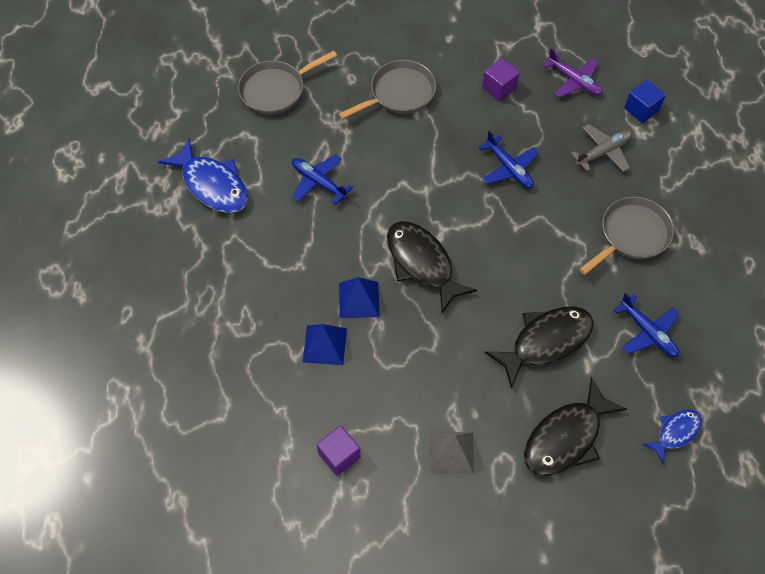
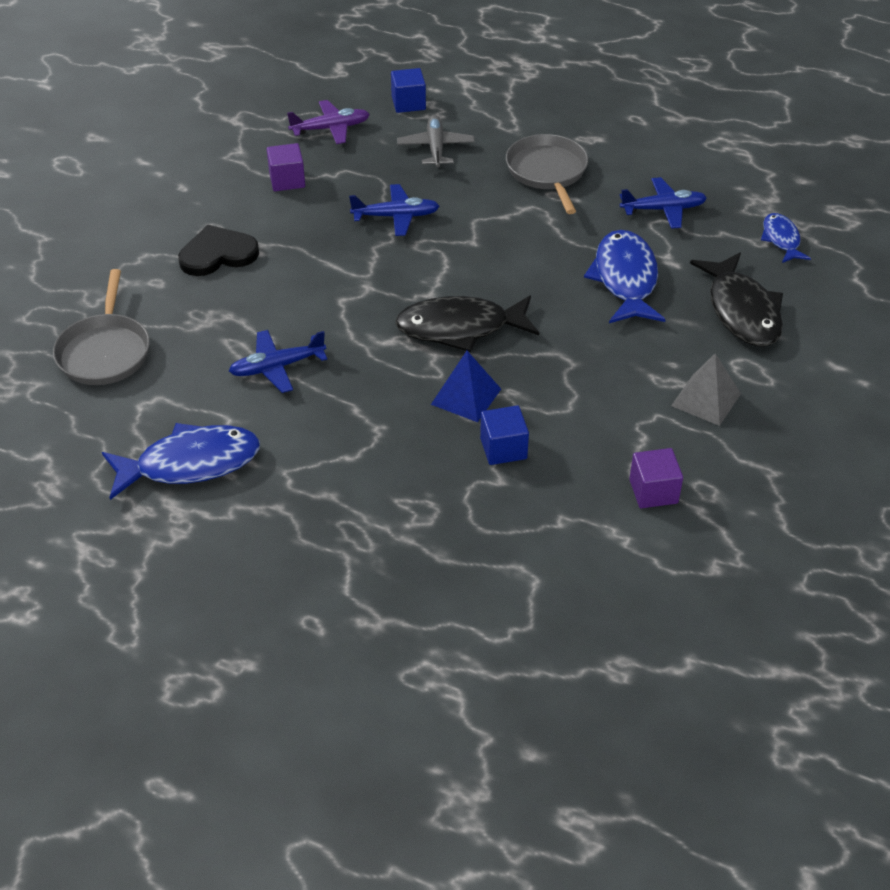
camera: 60 degrees left, 15 degrees down
blue pyramid [303,324,347,365] -> blue cube [480,405,529,465]
grey pan [339,60,436,119] -> black heart [178,225,259,276]
black fish [484,307,594,389] -> blue fish [584,230,665,323]

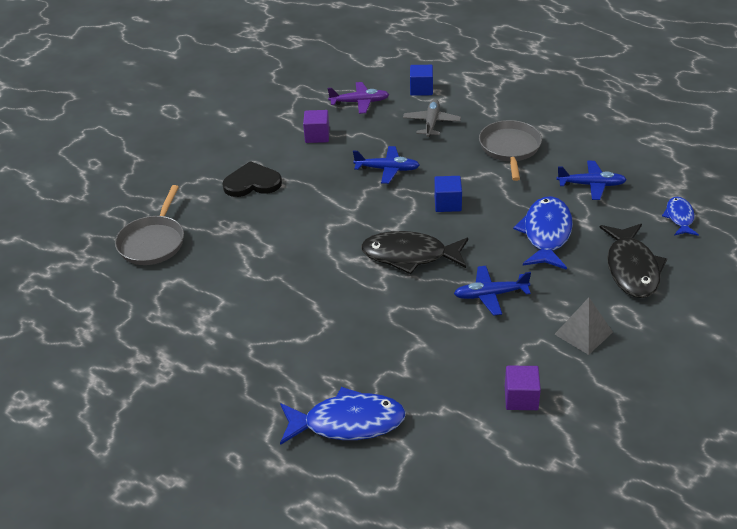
camera: 15 degrees right, 5 degrees down
blue fish [102,423,260,500] -> blue fish moved to [280,387,406,445]
blue plane [229,330,327,393] -> blue plane moved to [454,266,531,316]
blue pyramid [431,351,501,422] -> none
blue cube [480,405,529,465] -> blue cube moved to [434,176,462,212]

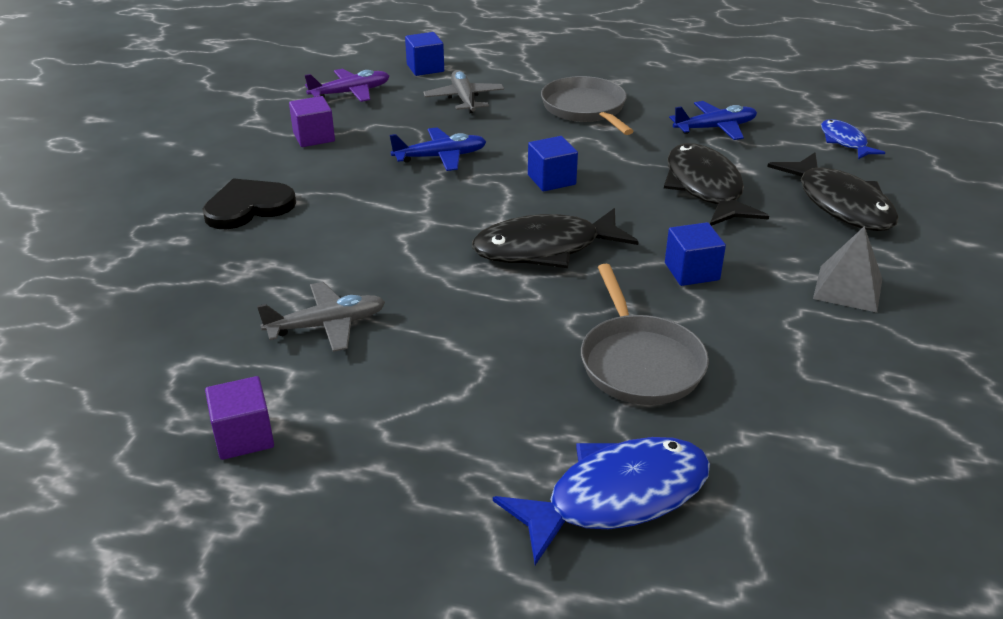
camera: 25 degrees left, 5 degrees down
grey pan [115,185,184,265] -> grey pan moved to [581,264,709,405]
blue plane [454,266,531,316] -> blue cube [665,222,726,286]
purple cube [505,366,541,410] -> purple cube moved to [205,376,274,460]
blue fish [513,196,573,270] -> black fish [664,143,769,226]
none -> grey plane [257,282,385,352]

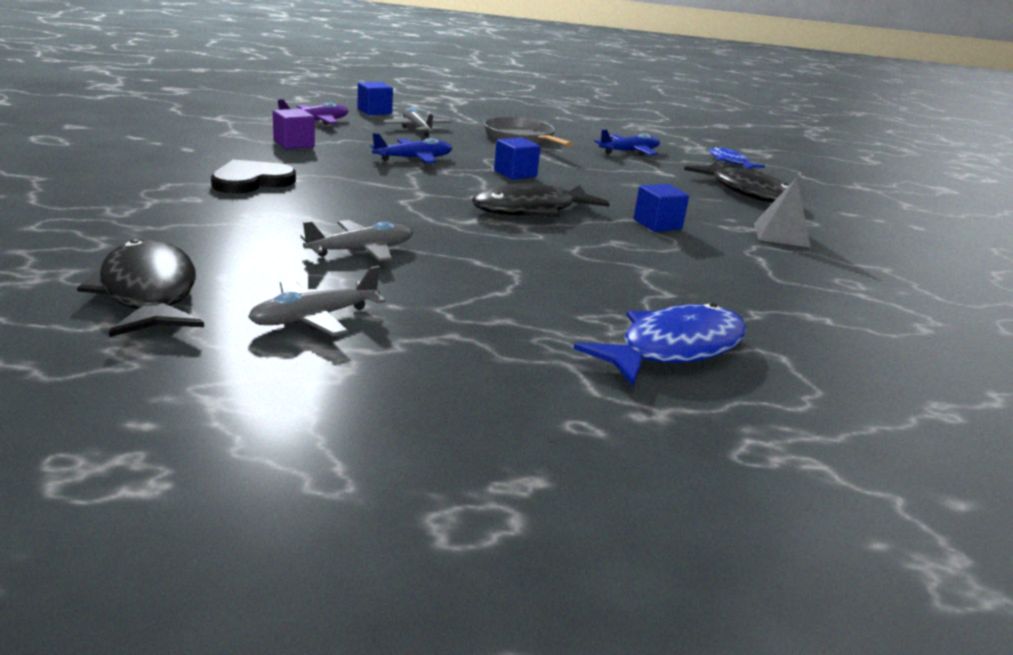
camera: 15 degrees left, 10 degrees down
purple cube [205,376,274,460] -> grey plane [248,266,386,336]
grey pan [581,264,709,405] -> none
black fish [664,143,769,226] -> black fish moved to [77,239,204,337]

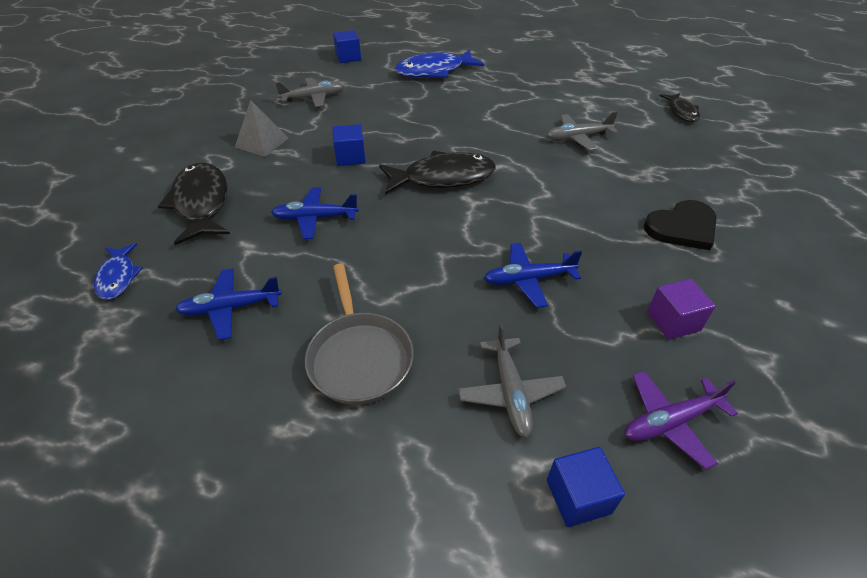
camera: 160 degrees left, 20 degrees up
black fish [77,239,204,337] -> black fish [660,93,700,122], size x0.56
grey plane [248,266,386,336] -> grey plane moved to [275,77,344,107]
blue cube [494,137,541,180] -> blue cube moved to [333,30,361,63]
none -> blue plane [271,187,359,239]

